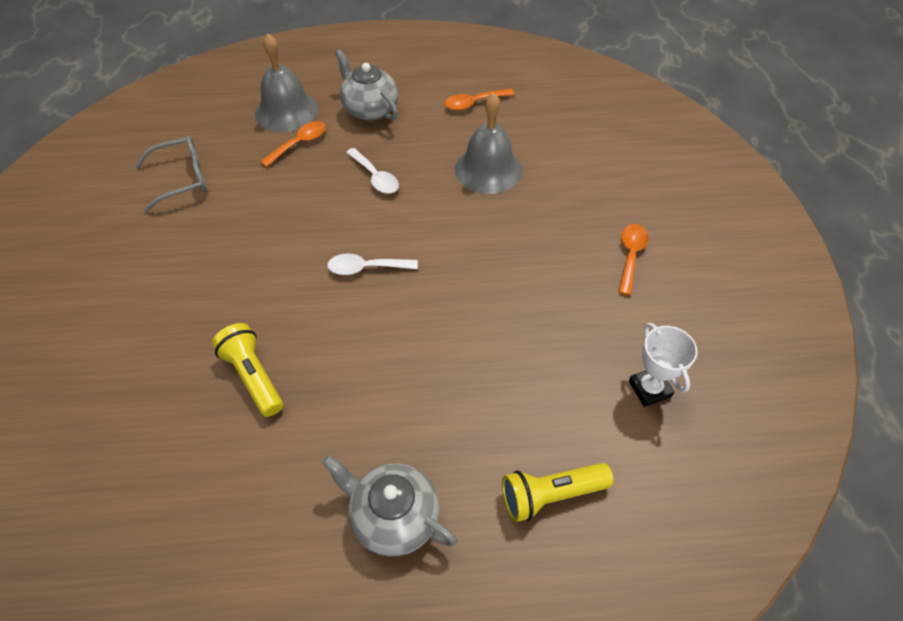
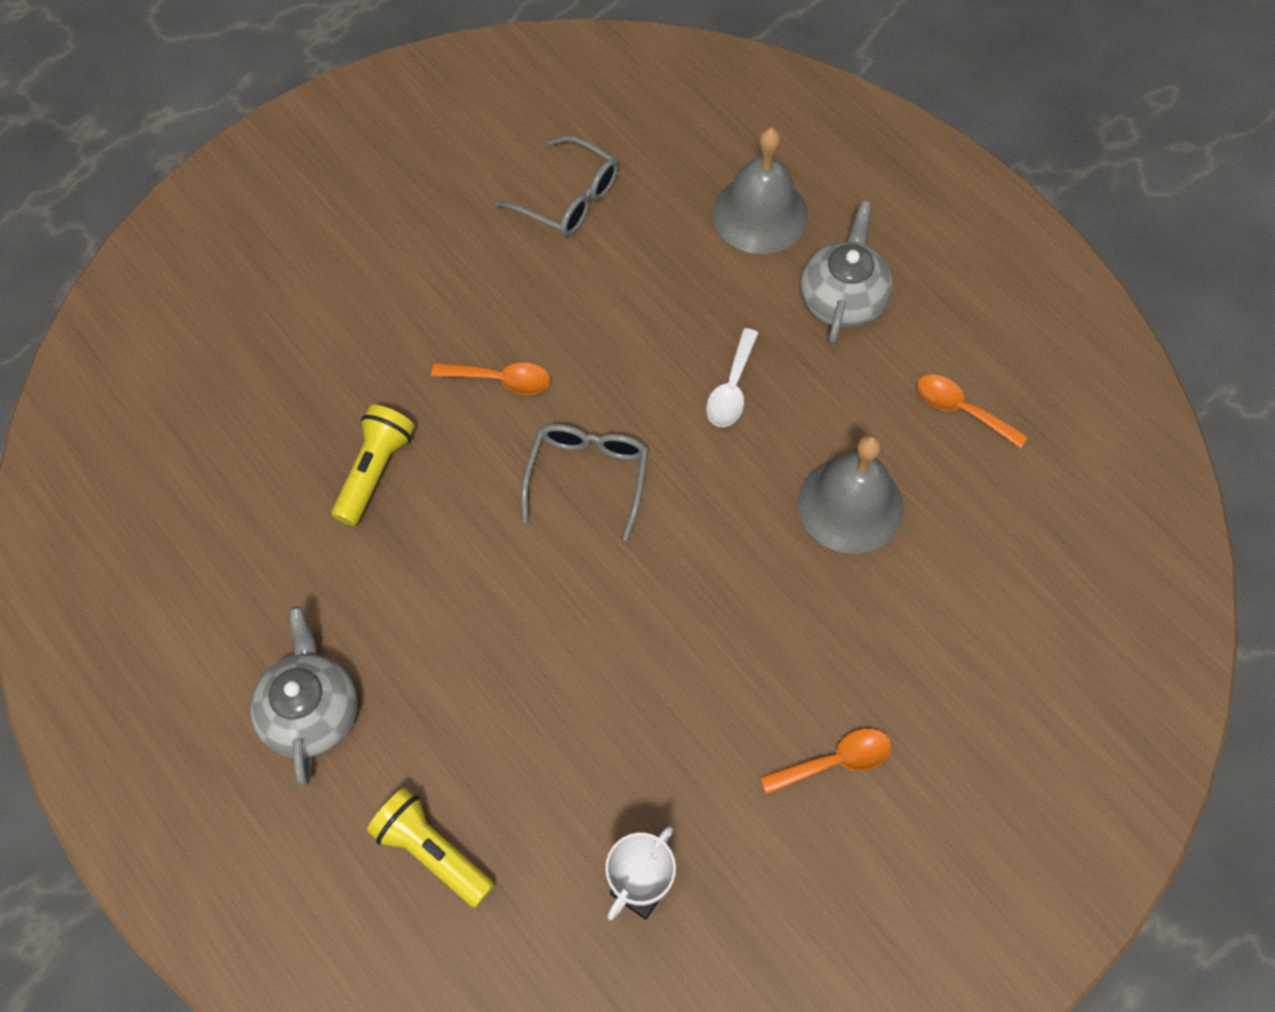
camera: 55 degrees right, 10 degrees up
orange spoon [260,121,326,167] -> orange spoon moved to [431,362,550,395]
white spoon [327,254,418,275] -> grey glasses [521,424,648,541]

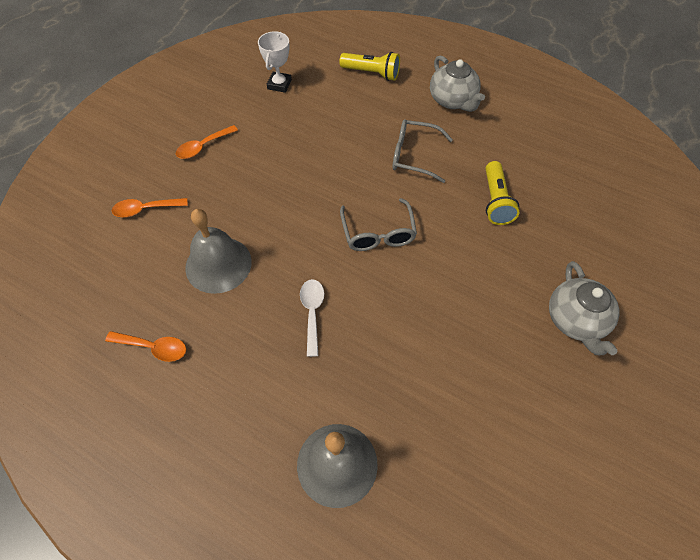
camera: 160 degrees right, 5 degrees down
orange spoon [431,362,550,395] -> orange spoon moved to [112,198,188,217]
grey glasses [495,135,619,237] -> grey glasses moved to [392,120,453,183]
grey teapot [800,201,893,345] -> grey teapot moved to [549,261,619,355]

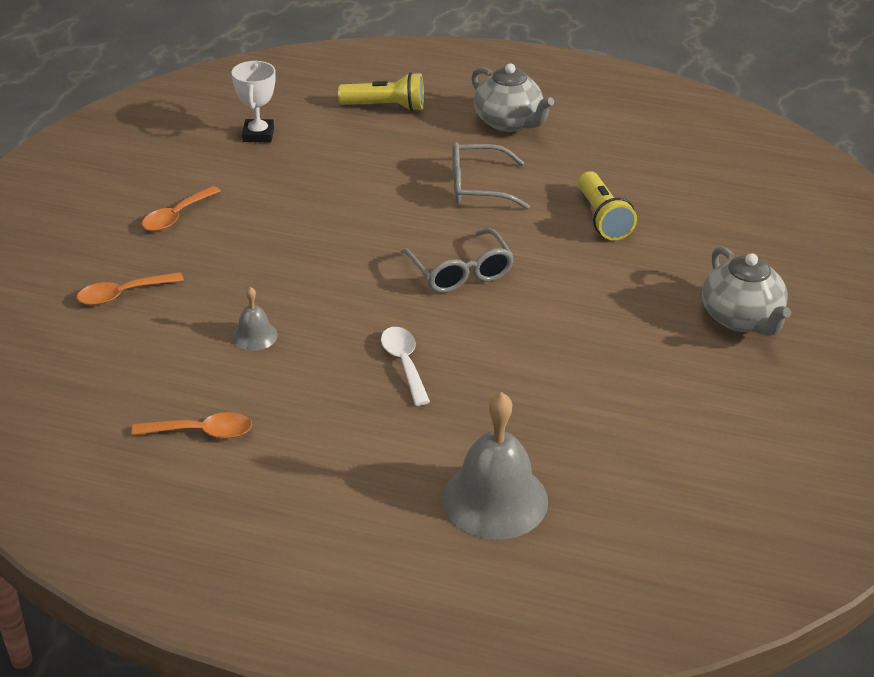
camera: 15 degrees left, 20 degrees down
grey bell [185,209,252,294] -> grey bell [232,287,278,351], size x0.49

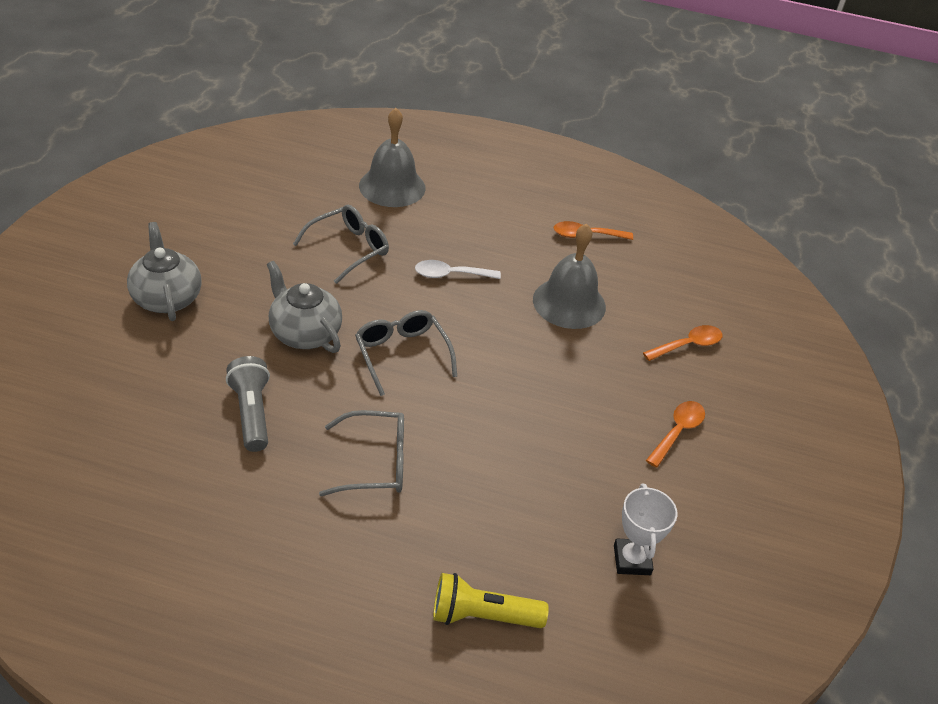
camera: 175 degrees right, 5 degrees up
grey bell [232,287,278,351] -> grey bell [533,224,606,329], size x2.05
white spoon [381,327,430,406] -> white spoon turned 105 degrees clockwise [415,260,501,279]
grey teapot [471,63,554,132] -> grey teapot moved to [267,261,342,353]
yellow flashlight [578,171,637,240] -> grey flashlight [226,356,270,452]
none -> grey glasses [293,205,389,284]

